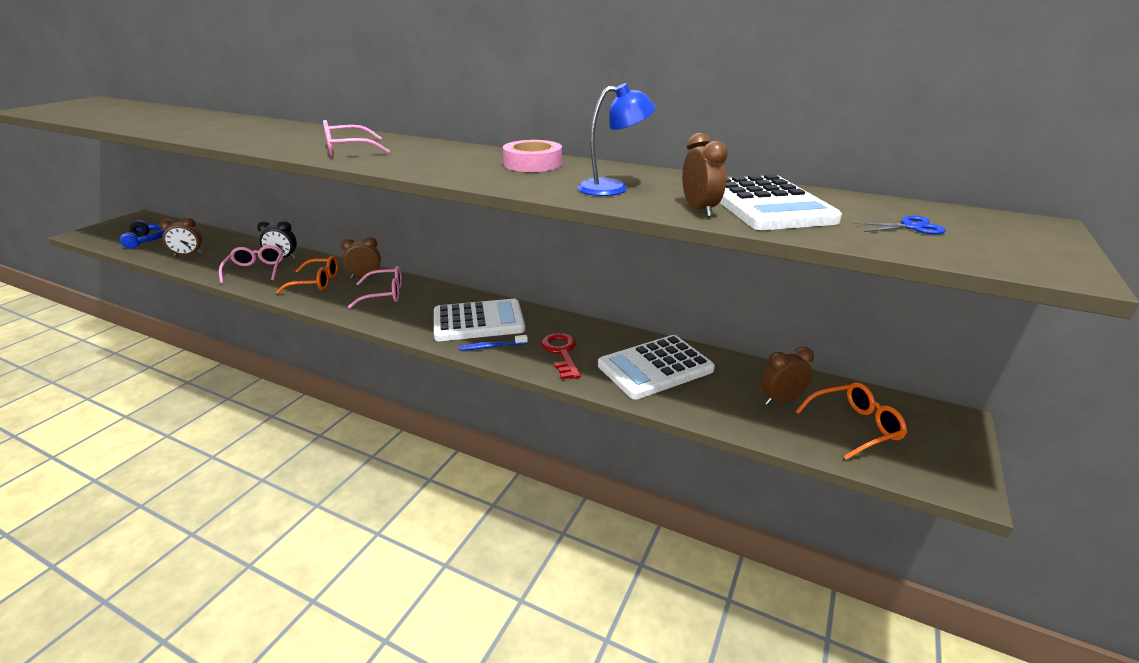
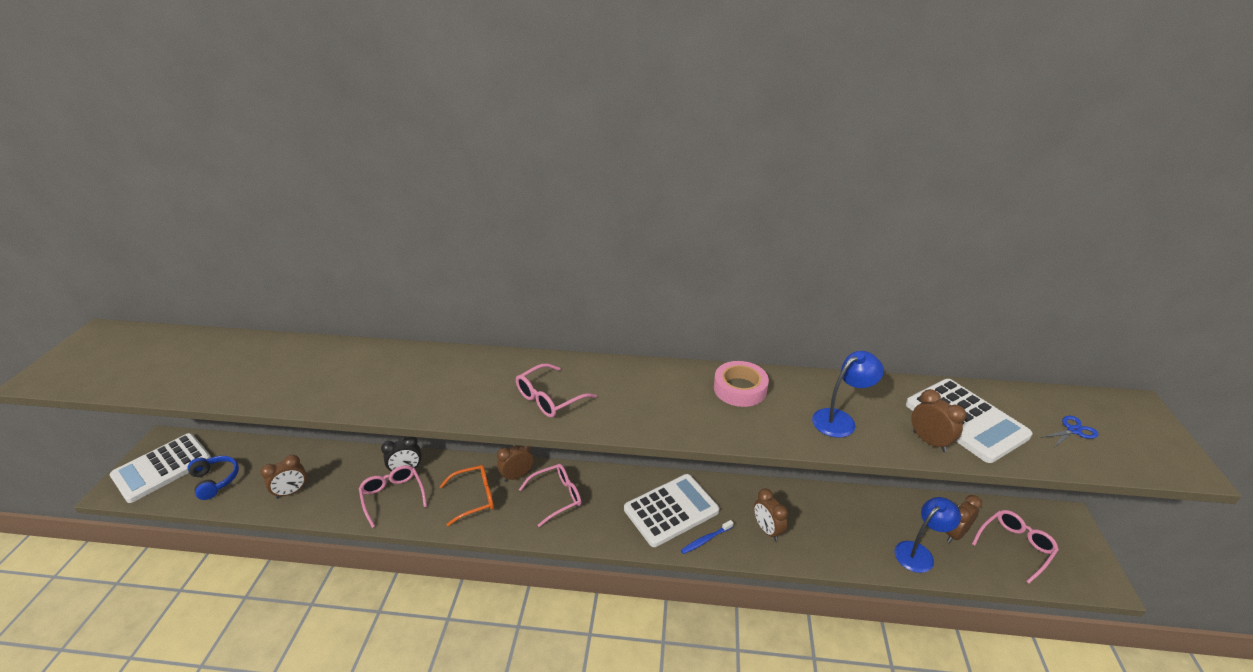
camera: 20 degrees left, 5 degrees up
red key [541,333,581,380] -> brown clock [754,489,788,541]
white calculator [598,335,715,399] -> white calculator moved to [109,433,211,503]
orange glasses [796,382,907,460] -> pink glasses [972,510,1059,583]
none -> blue lamp [895,497,961,573]

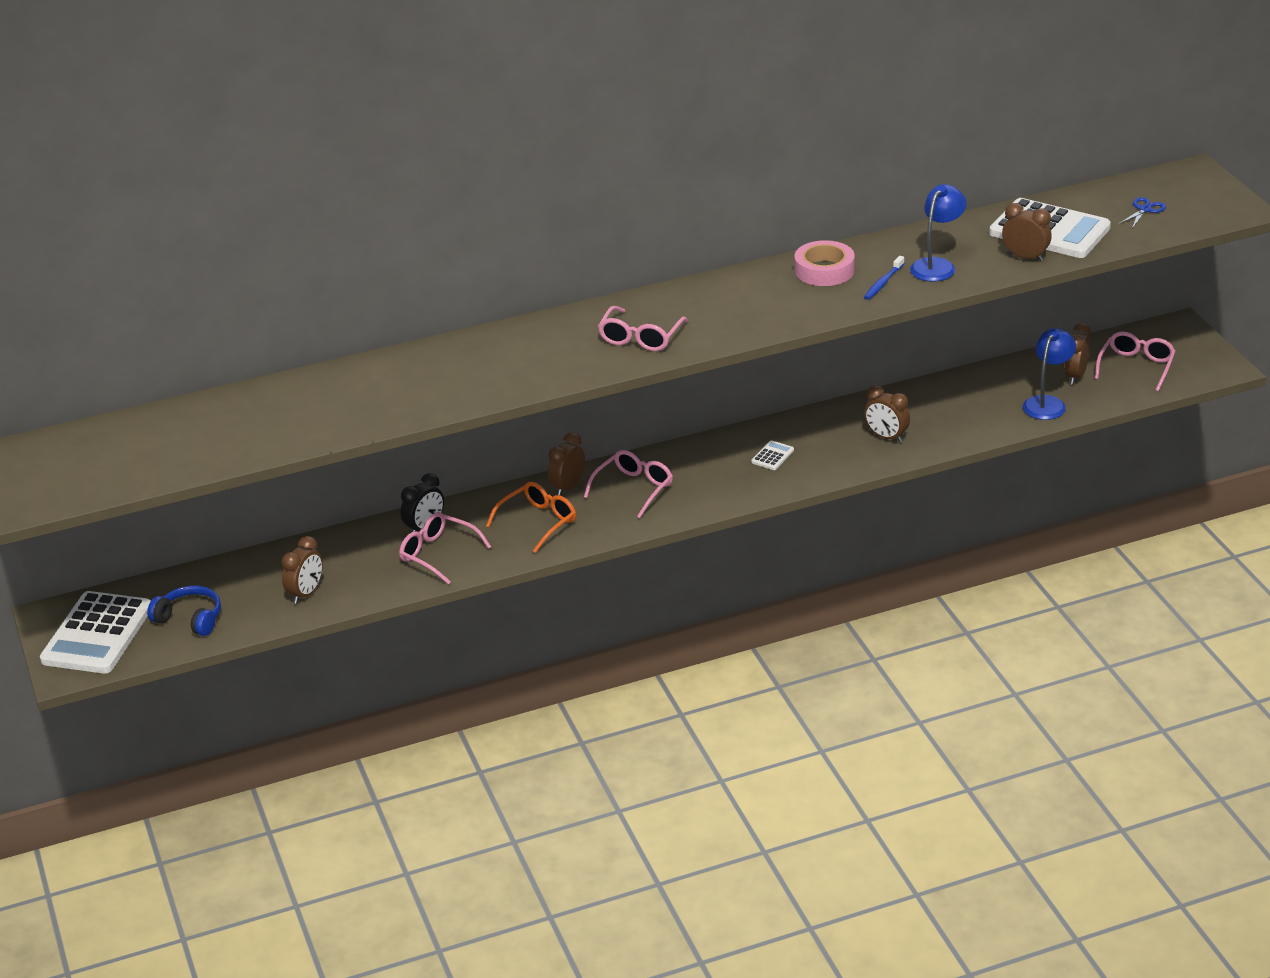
camera: 25 degrees left, 0 degrees up
white calculator [624,474,719,547] -> white calculator [751,440,794,470], size x0.40
blue toothbrush [681,520,734,554] -> blue toothbrush moved to [864,256,905,300]

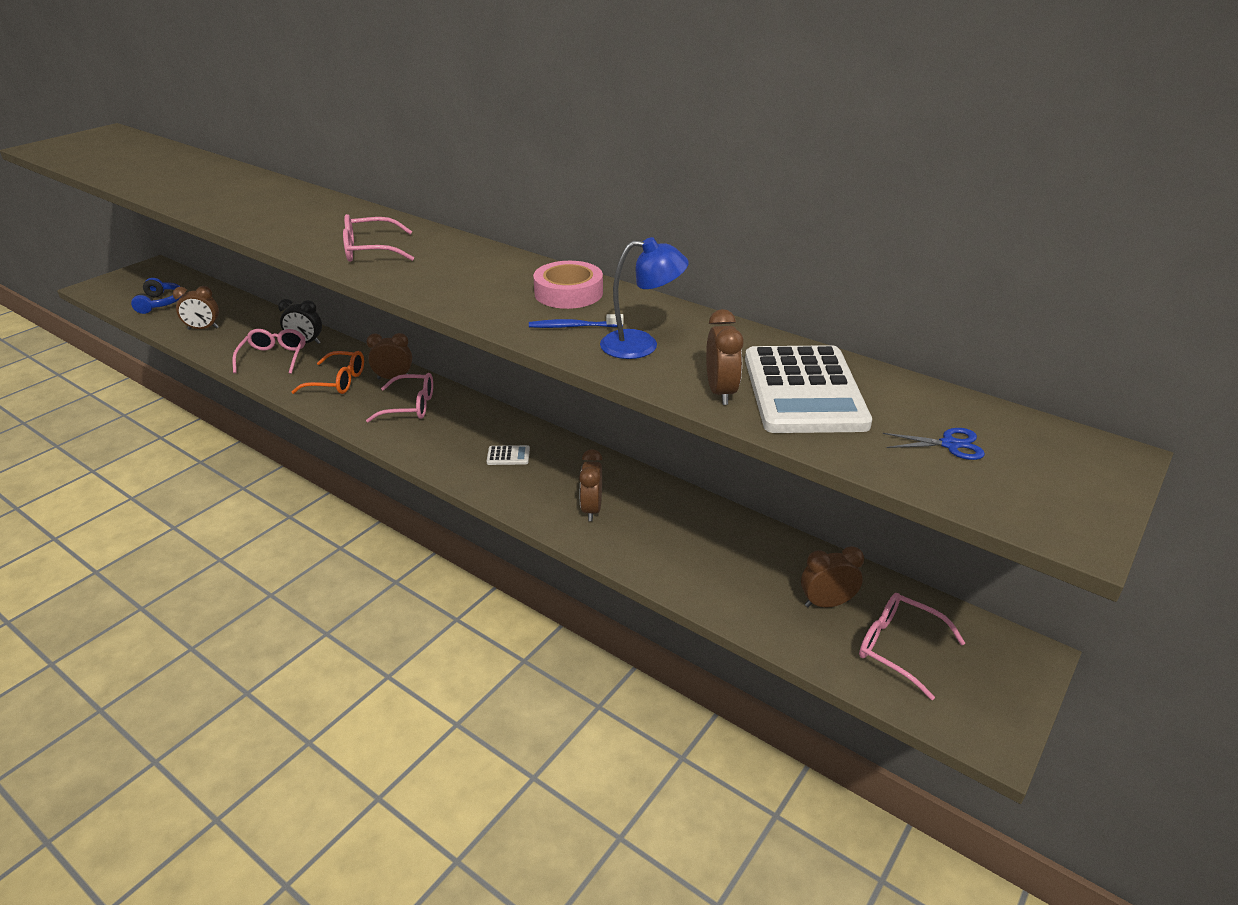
camera: 55 degrees right, 0 degrees up
white calculator [40,591,151,674] -> none
blue lamp [1023,328,1076,420] -> none
pink glasses [1095,331,1176,391] -> pink glasses turned 135 degrees counterclockwise [859,593,965,700]

